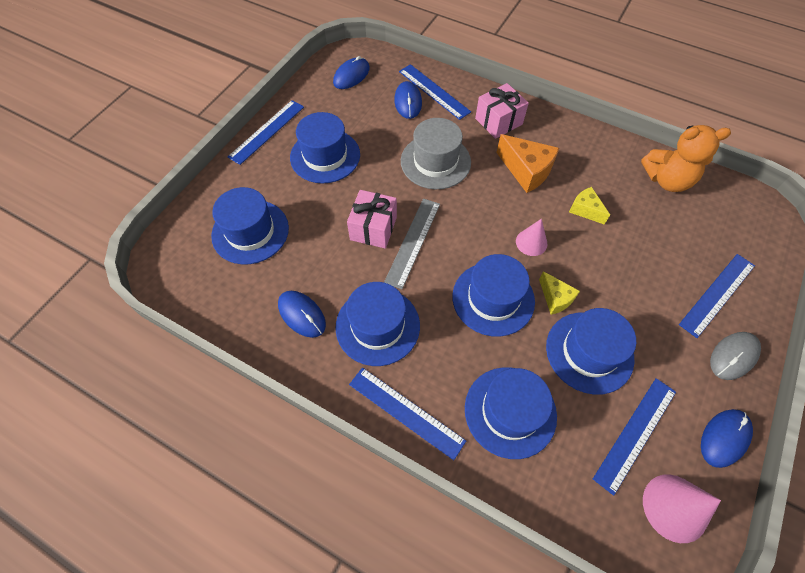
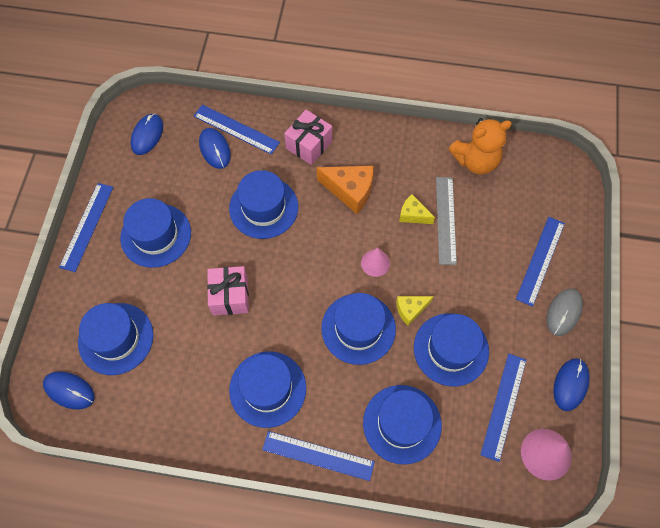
camera: 20 degrees left, 5 degrees up
blue mouse [278,291,326,338] -> blue mouse moved to [43,371,95,410]
grey ruler [384,199,440,289] -> grey ruler moved to [436,177,457,265]
grey hat [401,118,471,189] -> blue hat [229,170,298,239]
yellow cheese [539,271,580,315] -> yellow cheese turned 120 degrees clockwise [396,296,434,326]

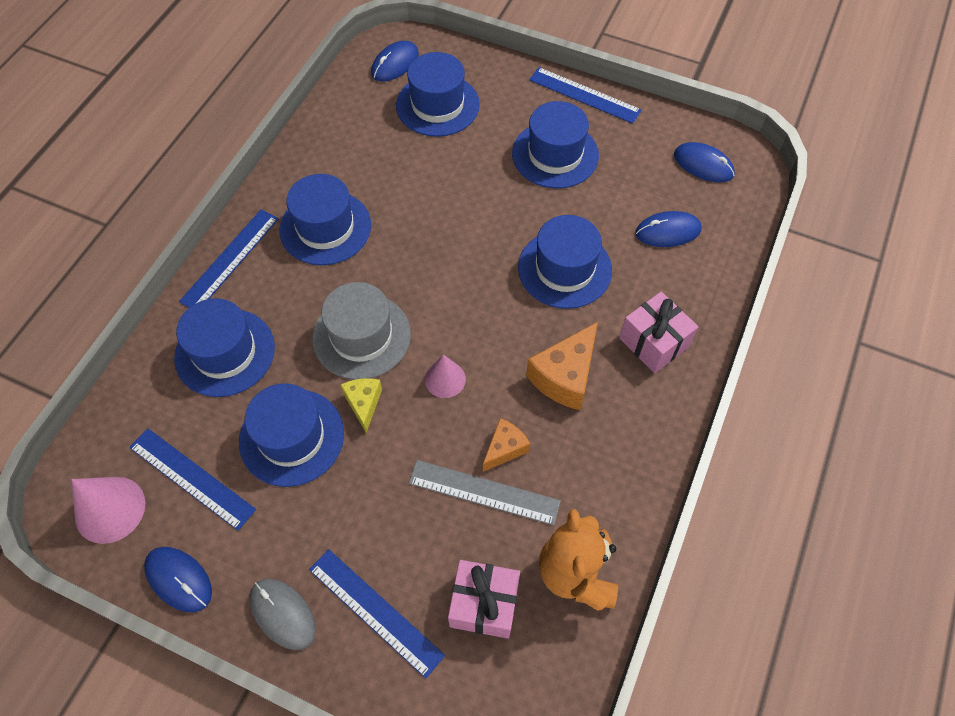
camera: 105 degrees right, 5 degrees down
blue ruler [194,105,280,155] -> none
pink gift [207,266,249,316] -> pink gift moved to [448,560,520,639]
blue hat [321,293,396,365] -> grey hat [312,282,411,380]
yellow cheese [399,194,435,224] -> orange cheese [483,418,530,472]

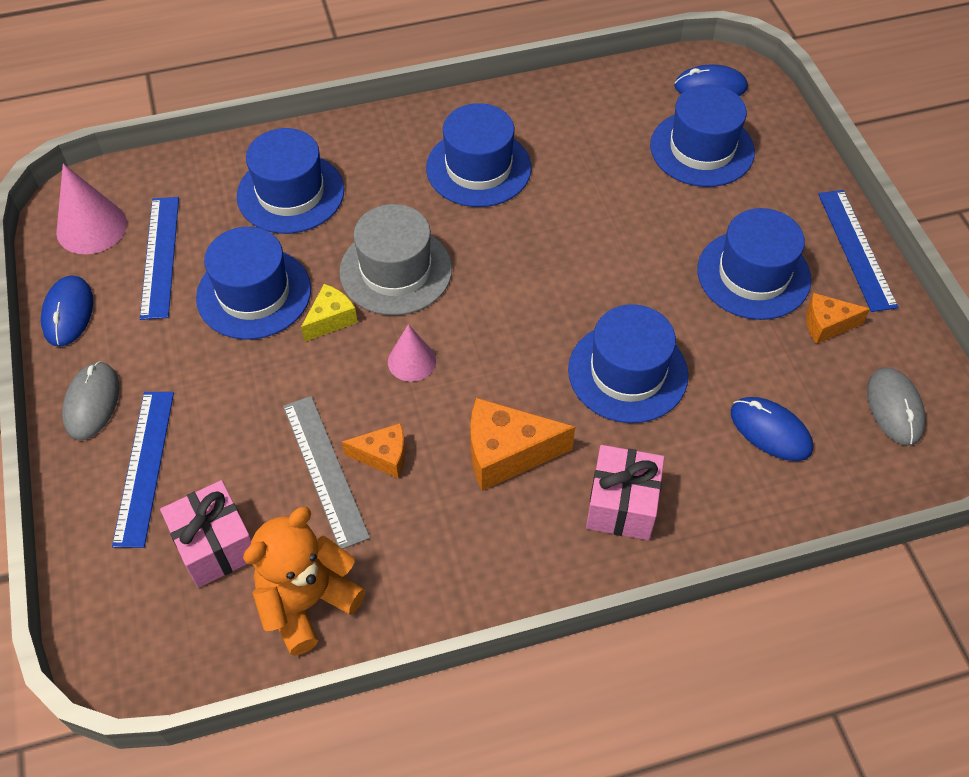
camera: 50 degrees right, 5 degrees down
blue ruler [179,210,279,308] -> none
blue mouse [674,142,735,182] -> grey mouse [867,368,926,446]
none -> orange cheese [806,293,870,344]

